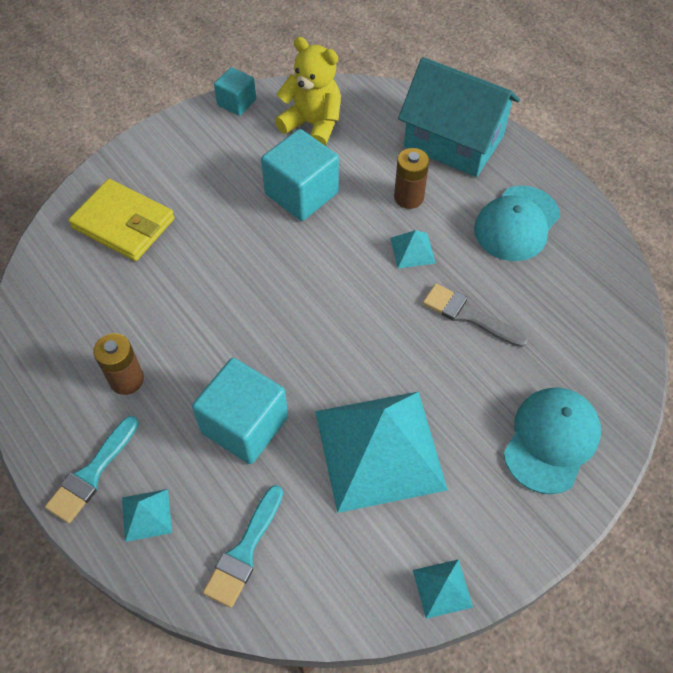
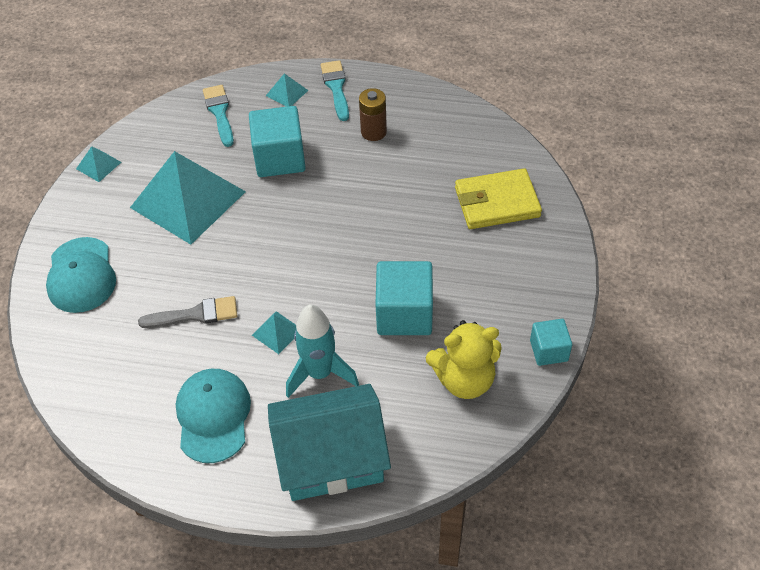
camera: 140 degrees right, 5 degrees down
brown battery [394,148,429,209] -> turquoise rocket [286,304,359,398]

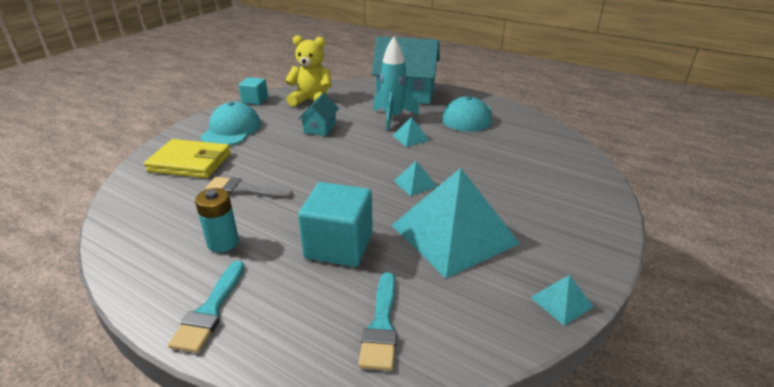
camera: 160 degrees left, 20 degrees down
turquoise cap [46,237,116,313] -> turquoise cap moved to [200,102,261,146]
grey brush [138,296,237,328] -> grey brush moved to [205,177,293,199]
turquoise pyramid [266,73,308,107] -> turquoise pyramid moved to [394,161,437,196]
brown battery [359,88,387,141] -> turquoise battery [195,188,239,252]
turquoise cube [375,261,433,335] -> turquoise house [298,93,339,136]

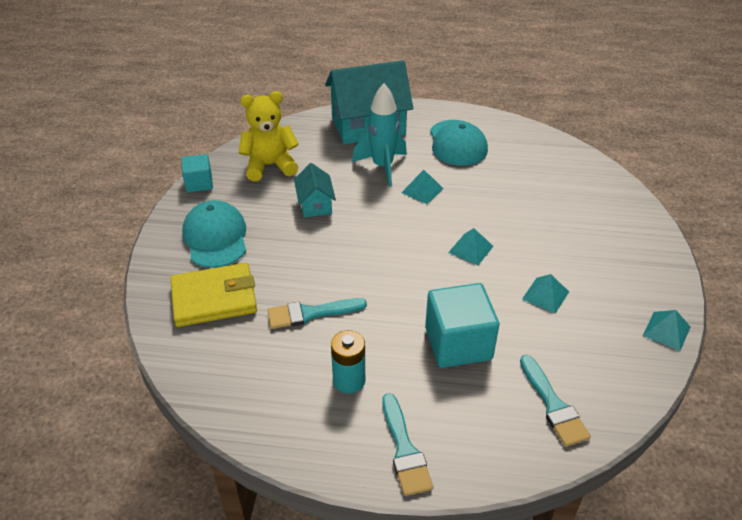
camera: 25 degrees left, 10 degrees up
grey brush [205,177,293,199] -> turquoise brush [268,298,367,329]
turquoise pyramid [392,168,520,278] -> turquoise pyramid [522,274,569,314], size x0.40

